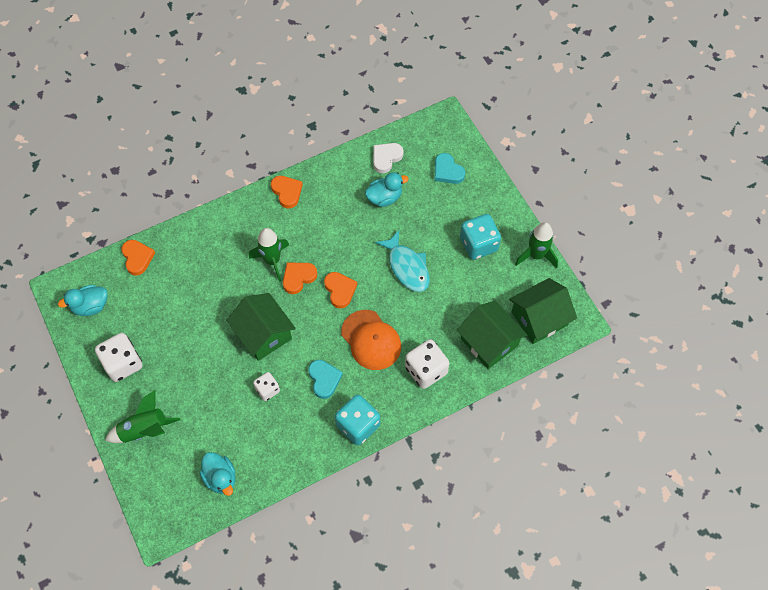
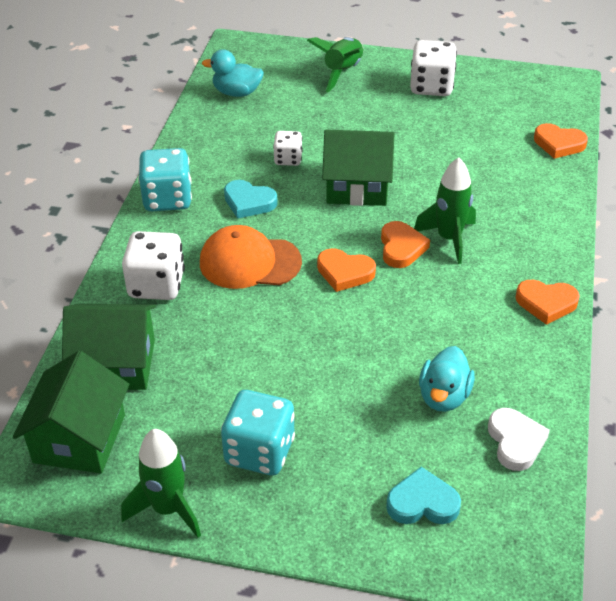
camera: 130 degrees right, 20 degrees down
turquoise duck [58,285,107,316] -> none
turquoise fish [375,230,430,292] -> none

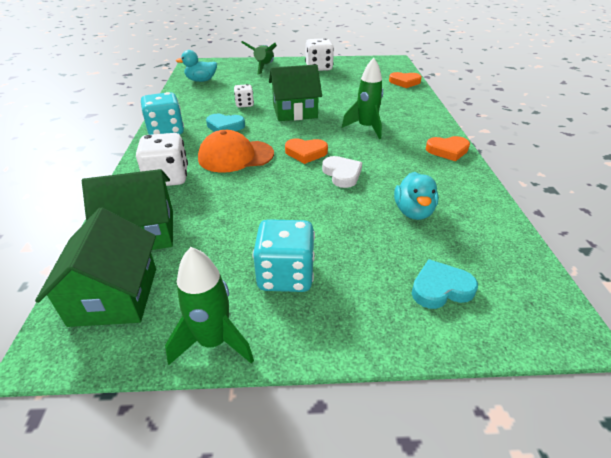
camera: 15 degrees left, 5 degrees down
orange heart [381,221,430,268] -> none
white heart [488,408,550,471] -> white heart moved to [322,156,362,188]

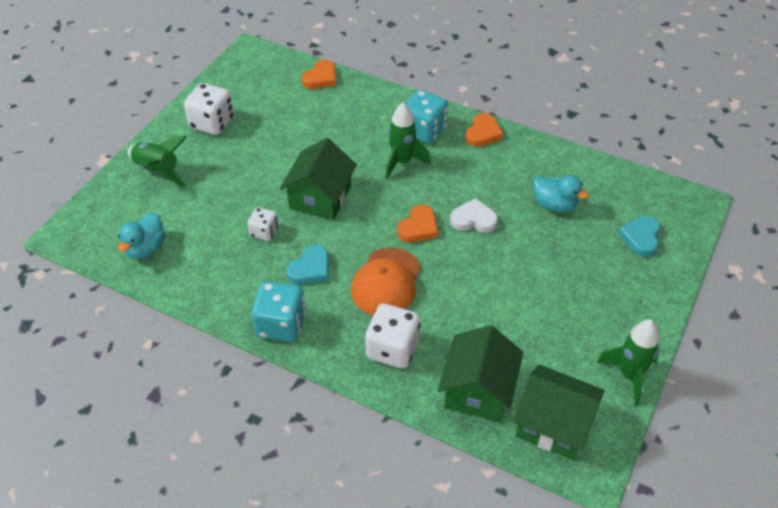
camera: 60 degrees left, 10 degrees up
turquoise dice [253,219,315,292] -> turquoise dice moved to [405,90,448,144]

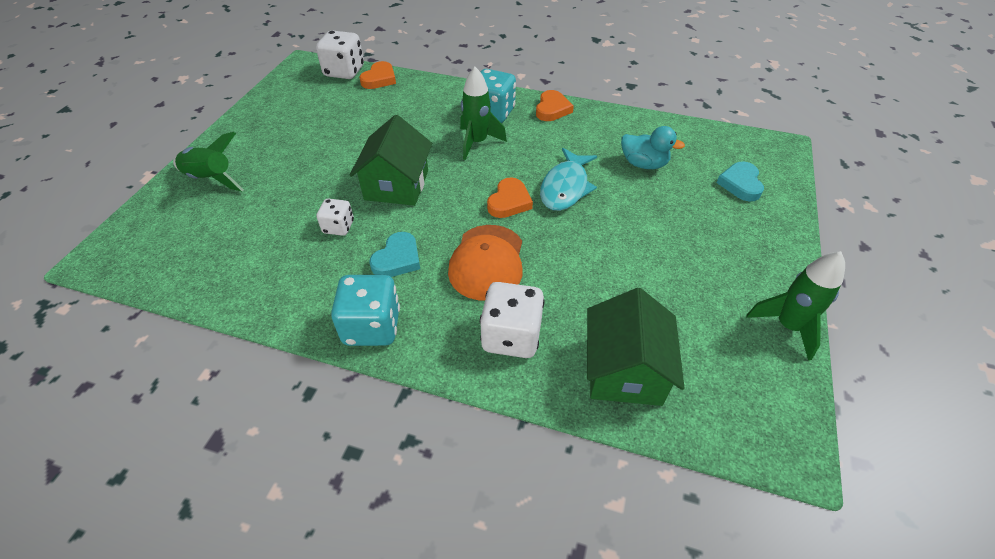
camera: 10 degrees left, 0 degrees up
turquoise duck [118,213,166,259] -> none
white dice [184,83,234,135] -> white dice moved to [316,30,364,79]
white heart [450,198,498,233] -> turquoise fish [540,148,597,211]
green house [513,364,604,460] -> none

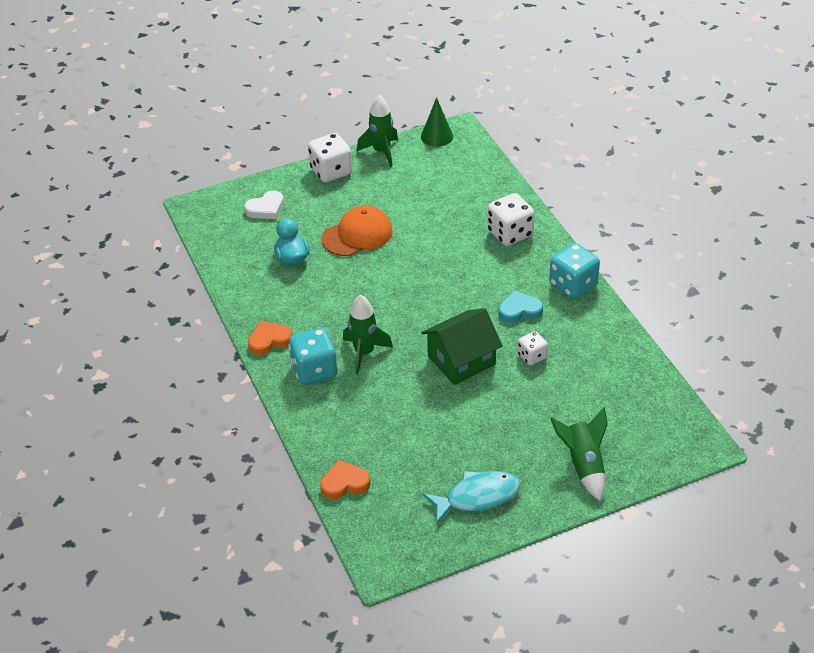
camera: 130 degrees left, 5 degrees down
white dice [316,30,364,79] -> white dice moved to [308,133,352,183]
orange cap [448,225,523,301] -> orange cap moved to [322,205,393,256]
orange heart [487,177,533,218] -> none
turquoise fish [540,148,597,211] -> turquoise fish moved to [423,471,520,523]
green house [587,288,685,406] -> none
turquoise heart [716,161,764,201] -> white heart [244,190,284,219]
none -> green cone [421,97,453,147]

